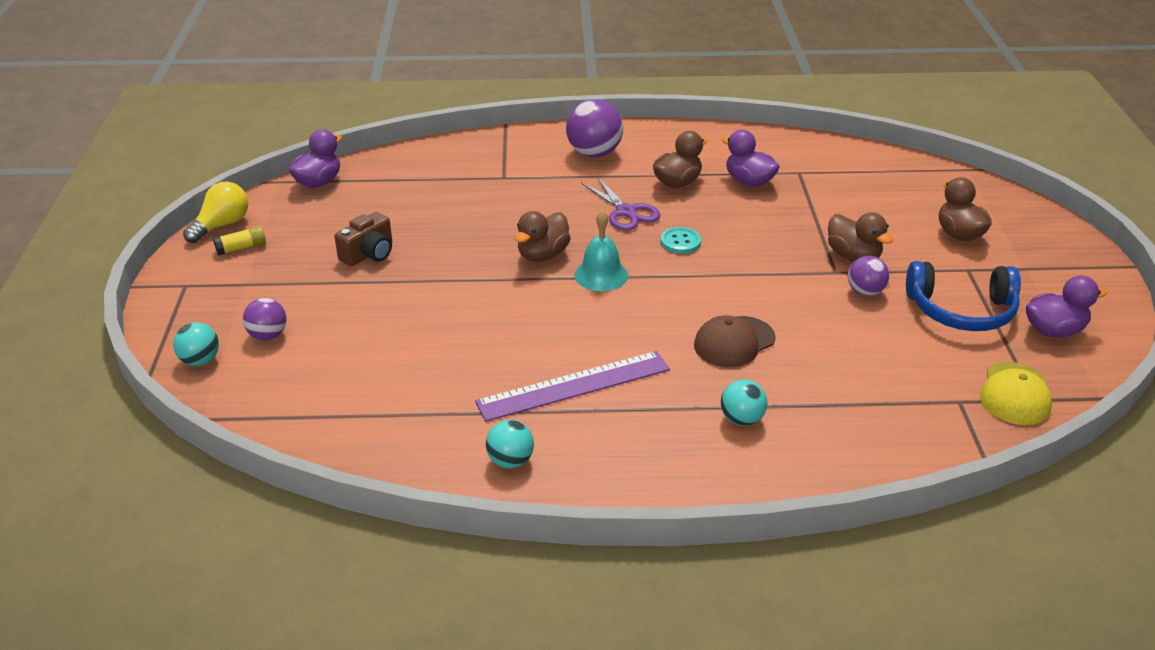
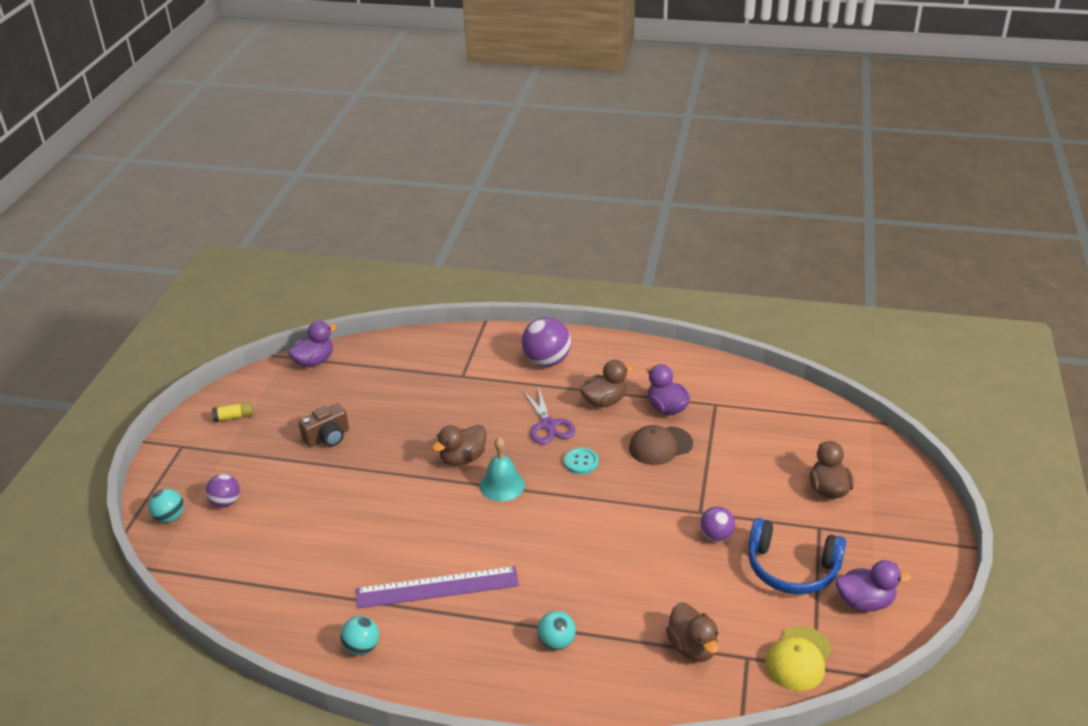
camera: 15 degrees right, 0 degrees up
yellow light bulb [183,181,248,243] -> none
brown cap [694,316,776,367] -> brown cap moved to [629,425,693,465]
brown duck [828,212,893,262] -> brown duck moved to [666,603,719,662]

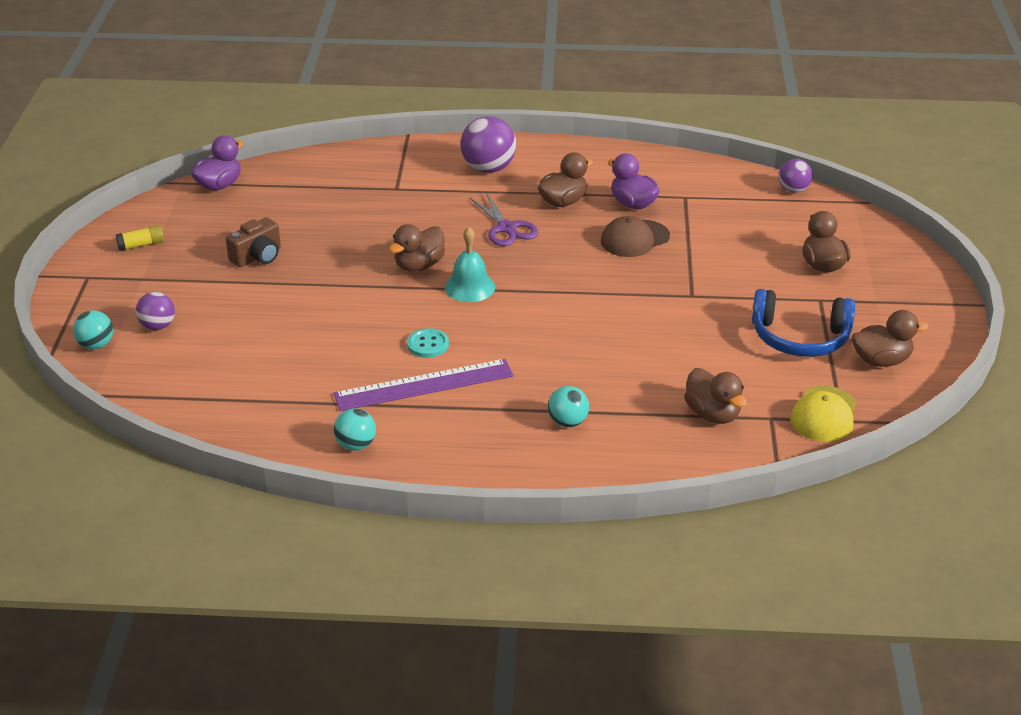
camera: 10 degrees left, 0 degrees up
turquoise button [564,448,599,474] -> turquoise button moved to [407,328,449,358]
purple ball [700,507,735,542] -> purple ball moved to [778,159,813,193]
purple duck [836,560,911,612] -> brown duck [851,310,928,367]

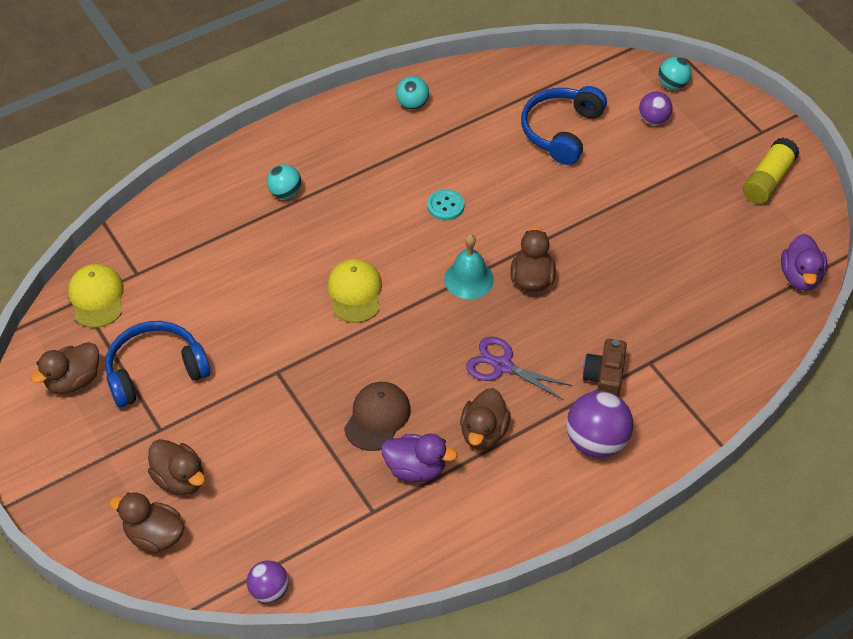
camera: 145 degrees right, 15 degrees up
yellow glue stick [116,225,164,251] -> yellow glue stick [743,137,800,204], size x1.69
brown camera [226,217,281,267] -> brown camera moved to [583,339,627,397]
purple ruler [334,359,514,411] -> none
brown duck [684,368,747,424] -> brown duck moved to [109,492,184,553]
none -> yellow cap [327,259,382,323]
none -> blue headphones [521,86,607,165]

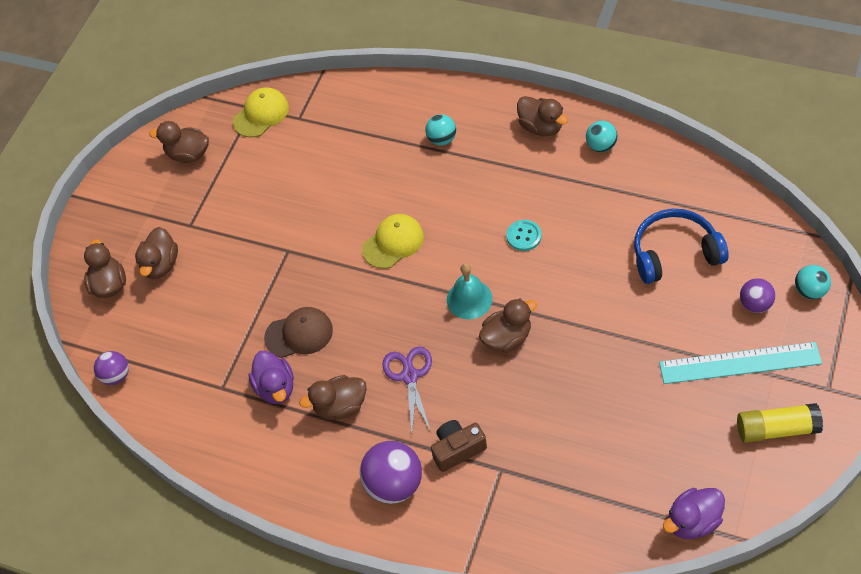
camera: 60 degrees right, 5 degrees up
blue headphones [105,321,211,407] -> none
none -> brown duck [517,96,568,136]
none -> turquoise ruler [659,342,822,384]

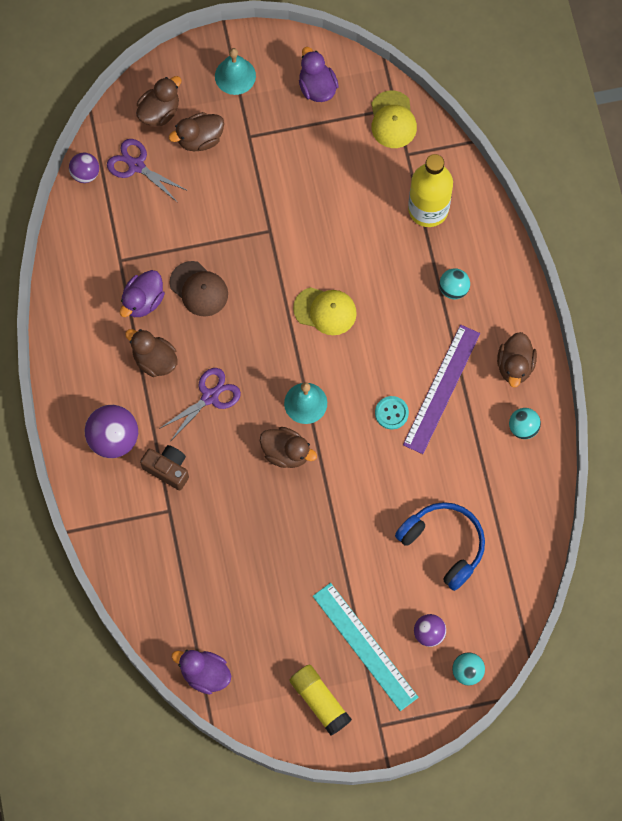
camera: 50 degrees right, 15 degrees up
brown duck [149,121,209,163] -> purple duck [299,47,339,102]
yellow cap [233,88,289,137] -> yellow cap turned 75 degrees clockwise [371,90,417,148]
none -> purple scissors [107,139,188,202]
none -> turquoise bell [215,48,256,95]
none -> purple ruler [403,325,480,454]
none -> yellow bottle [408,154,453,227]

